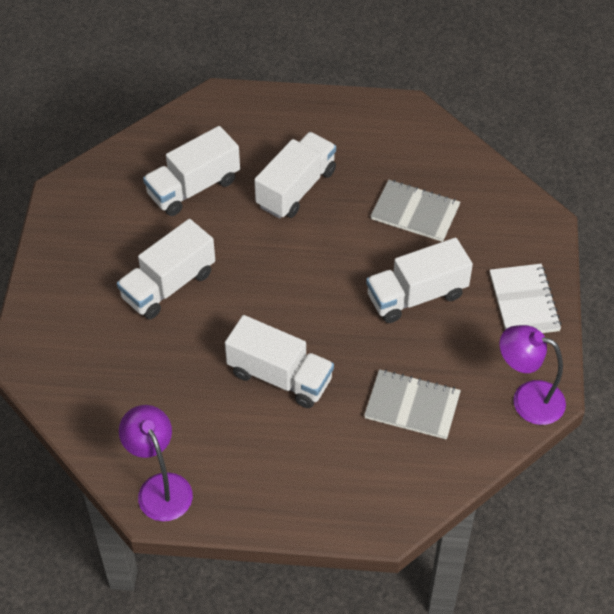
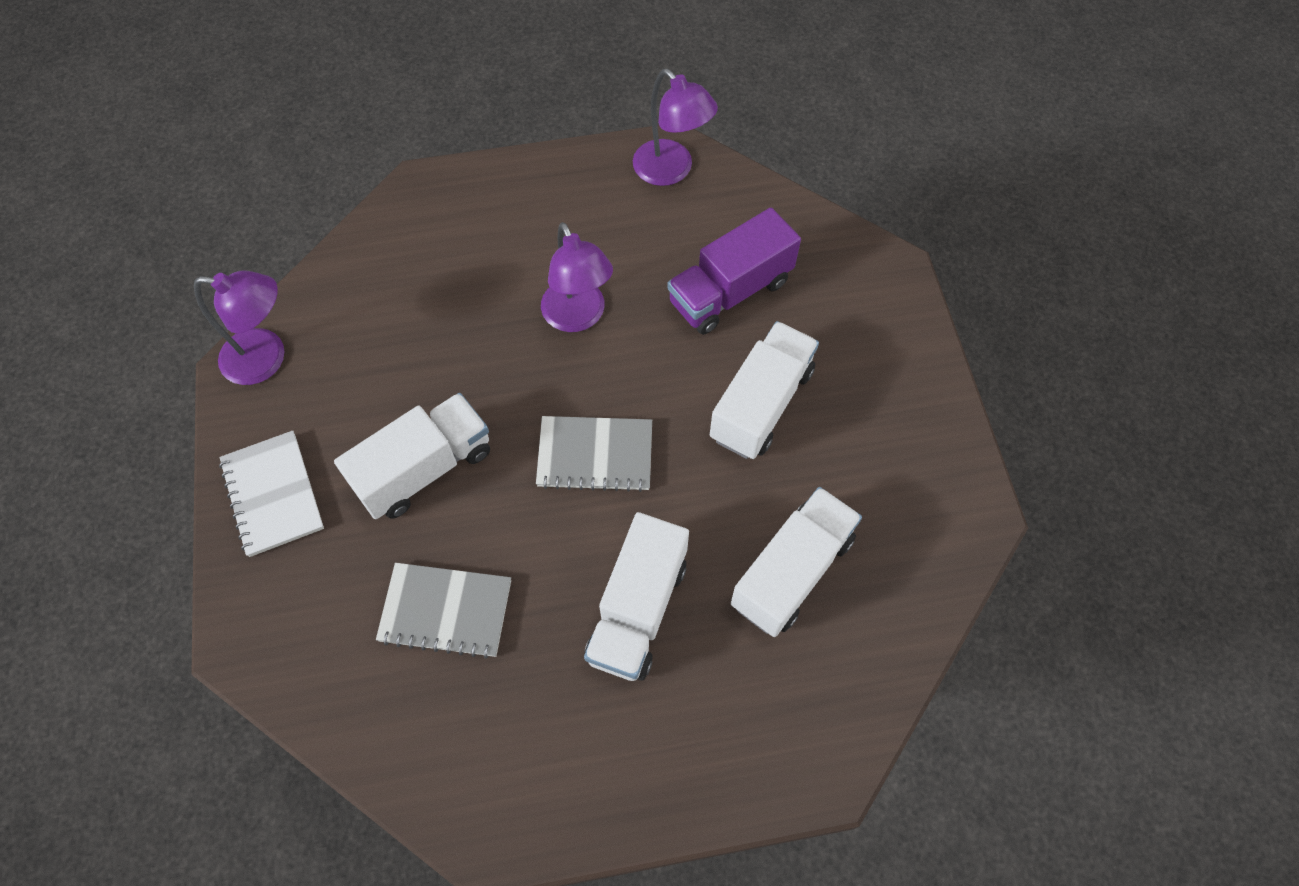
camera: 165 degrees right, 10 degrees up
white truck [225,315,334,408] -> purple lamp [541,222,613,332]
grey notebook [364,369,461,439] -> grey notebook moved to [536,416,652,492]
none -> purple truck [667,208,801,335]

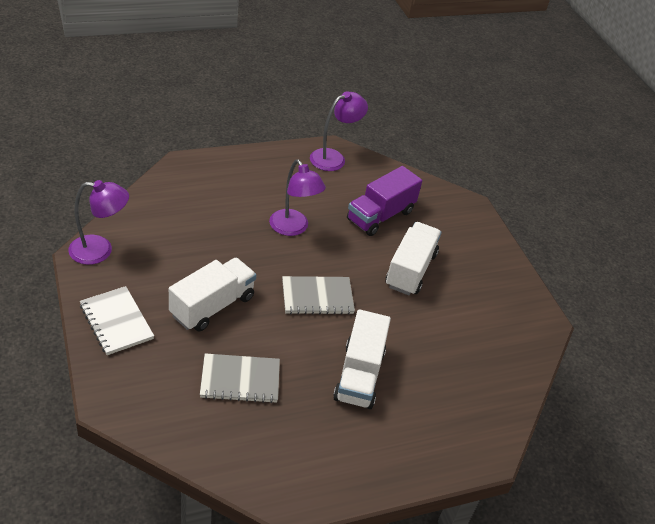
camera: 15 degrees left, 20 degrees down
purple lamp [633,69,718,186] -> purple lamp turned 75 degrees counterclockwise [310,91,368,171]
white truck [731,487,862,637] -> none

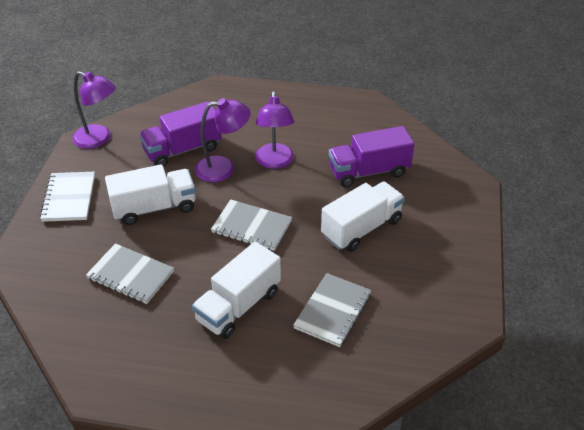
camera: 35 degrees right, 0 degrees up
purple lamp [310,91,368,171] -> purple lamp moved to [195,98,251,182]
none -> purple truck [139,101,222,167]
none -> grey notebook [293,273,372,347]

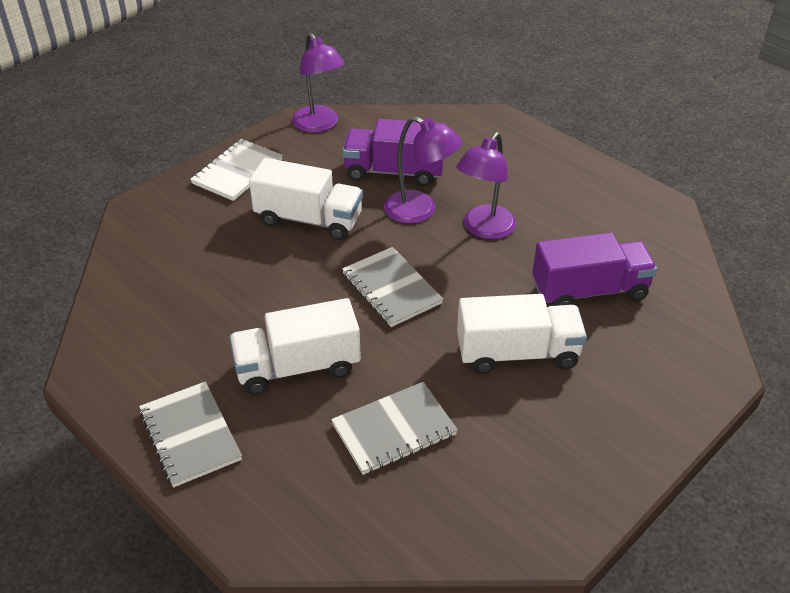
camera: 35 degrees right, 0 degrees up
grey notebook [86,243,174,304] -> grey notebook moved to [139,381,242,487]
purple truck [329,126,414,188] -> purple truck turned 150 degrees clockwise [532,232,657,306]

